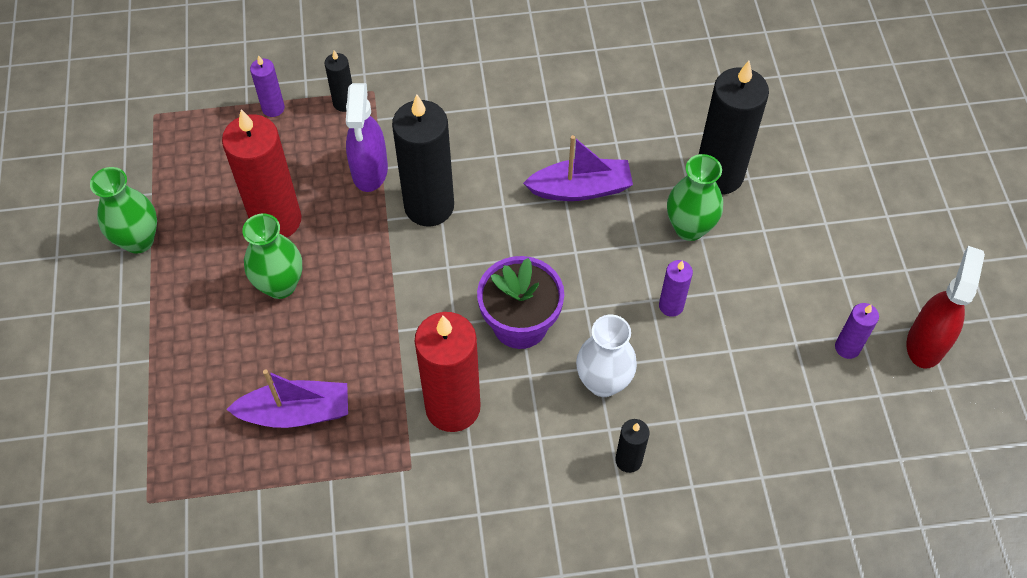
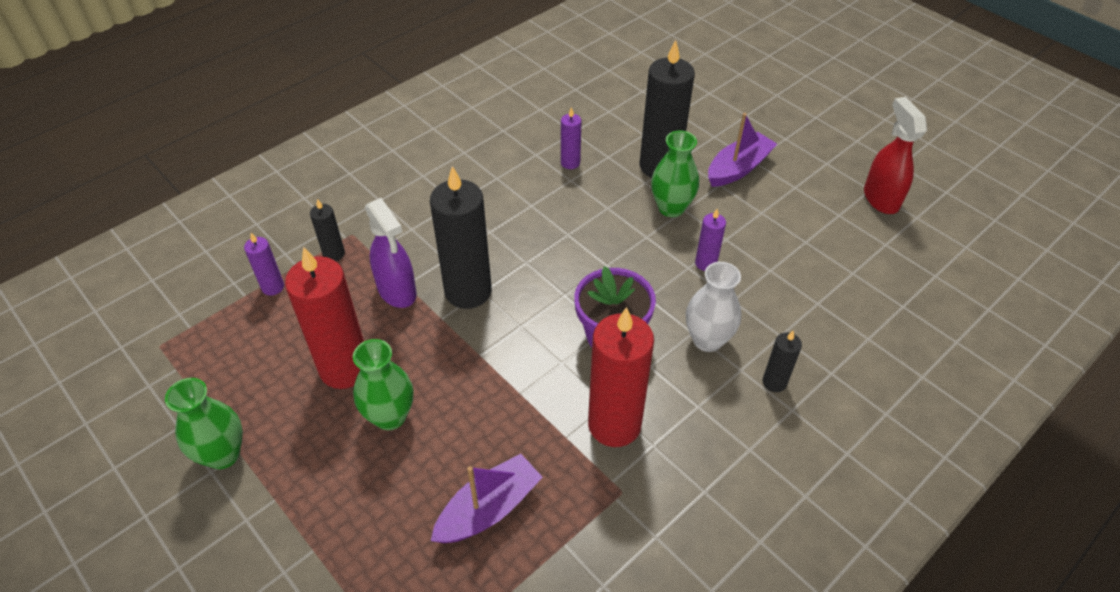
camera: 35 degrees left, 10 degrees down
purple boat [523,135,633,201] -> purple boat moved to [708,113,777,187]
purple candle [835,303,879,359] -> purple candle moved to [561,107,581,169]

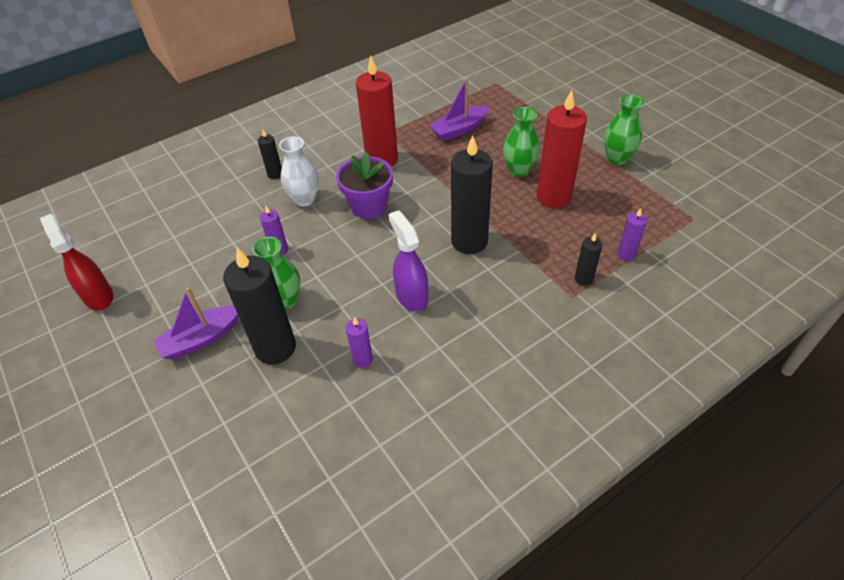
camera: 170 degrees left, 0 degrees up
purple spray bottle [365,198,417,308] -> purple spray bottle moved to [388,210,428,312]
red spray bottle [864,97,927,214] -> red spray bottle turned 150 degrees clockwise [40,214,113,311]

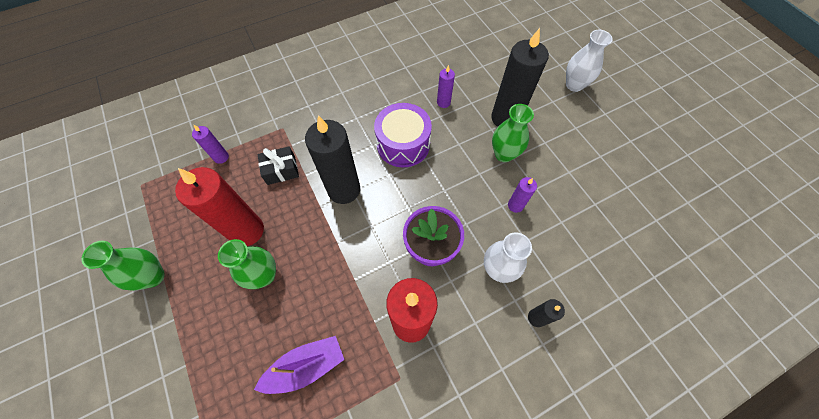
camera: 175 degrees left, 15 degrees up
red spray bottle [40,214,113,311] -> none
purple boat [153,287,239,360] -> none
purple spray bottle [388,210,428,312] -> purple drum [374,103,432,168]
black candle [575,234,603,286] -> none
none -> black gift [258,146,299,185]
none -> white vase [566,30,613,92]

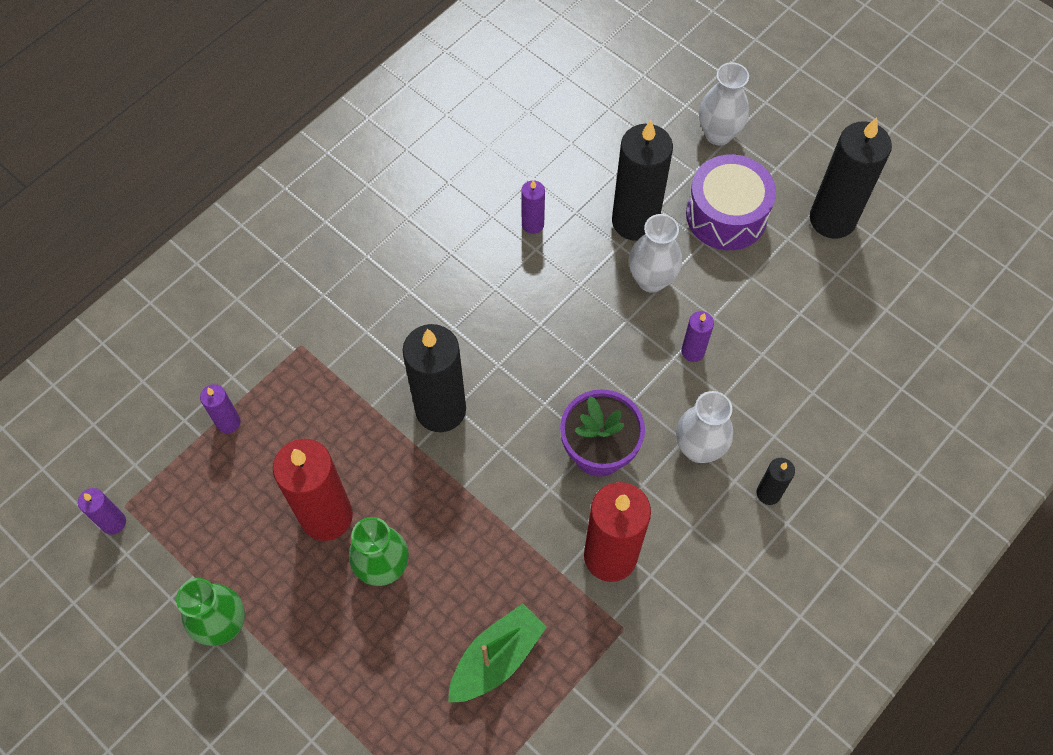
camera: 20 degrees left, 0 degrees up
purple boat [254,336,345,394] -> green boat [448,603,547,703]
black gift [258,146,299,185] -> none
purple drum [374,103,432,168] -> purple drum moved to [686,154,776,250]
green vase [492,104,534,162] -> white vase [629,214,682,293]
none -> purple candle [78,488,126,535]
none -> black candle [810,118,892,239]

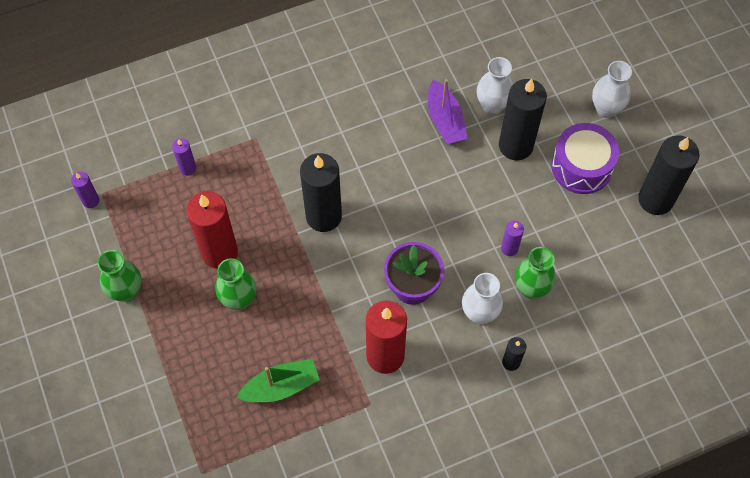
camera: 25 degrees right, 0 degrees up
purple candle [521,180,545,234] -> purple boat [428,79,467,144]
white vase [629,214,682,293] -> white vase moved to [477,57,513,114]
none -> green vase [515,247,556,299]

